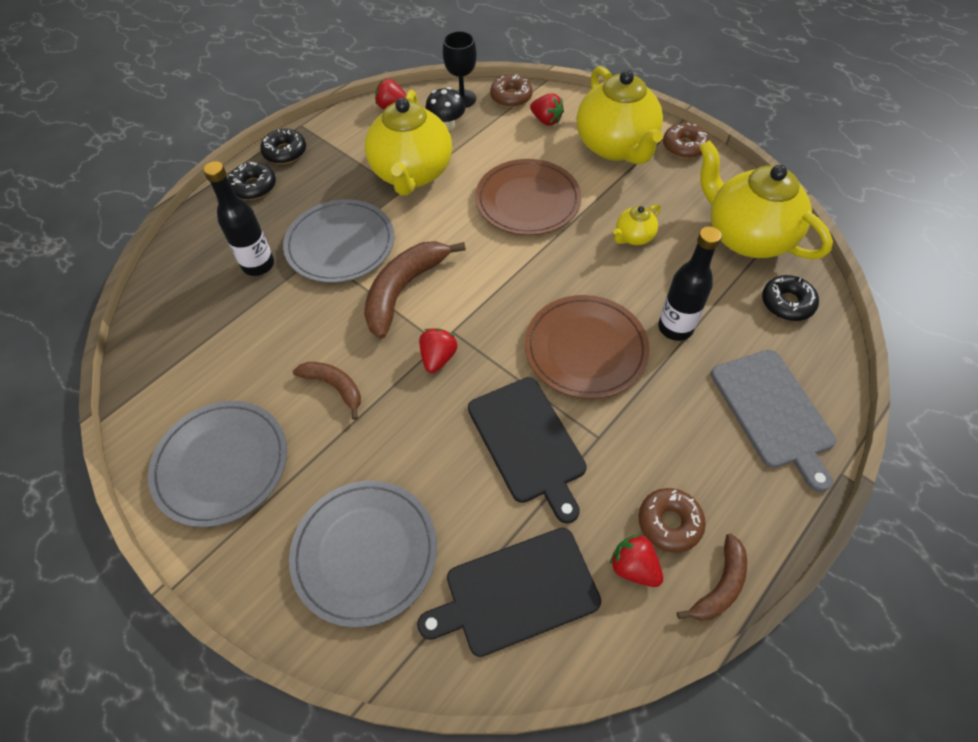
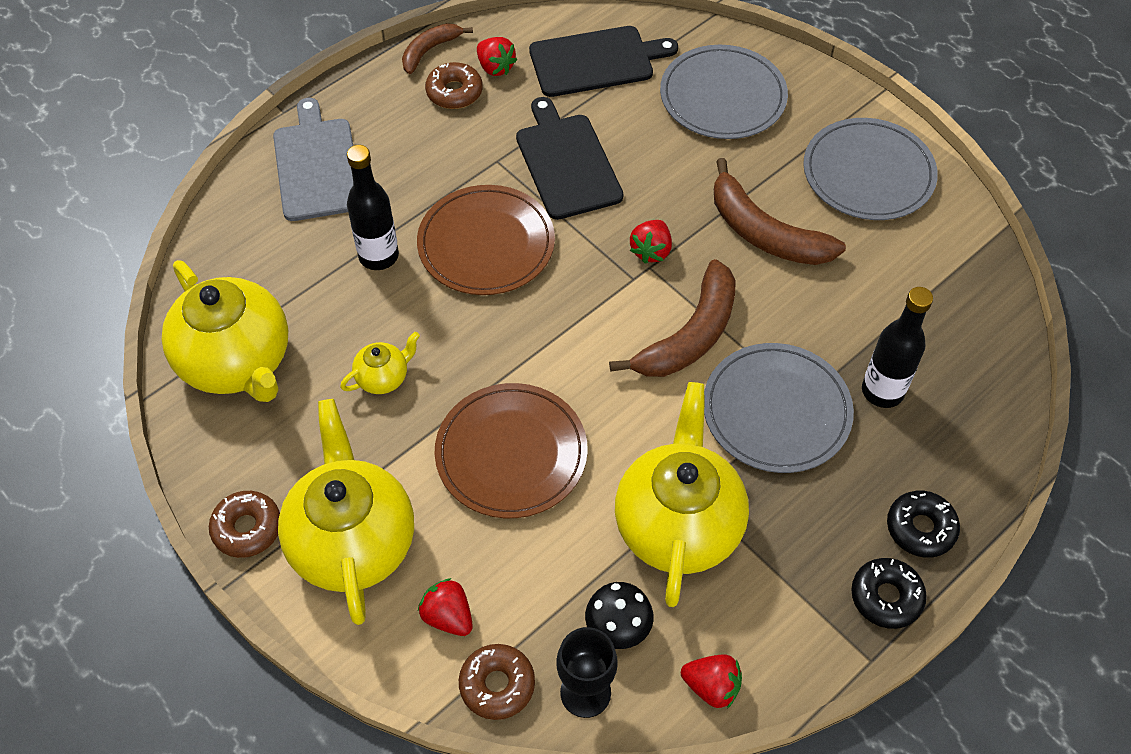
camera: 175 degrees left, 0 degrees up
brown banana [293,362,361,420] -> brown banana [714,158,846,265], size x1.71
black donut [762,275,819,321] -> none

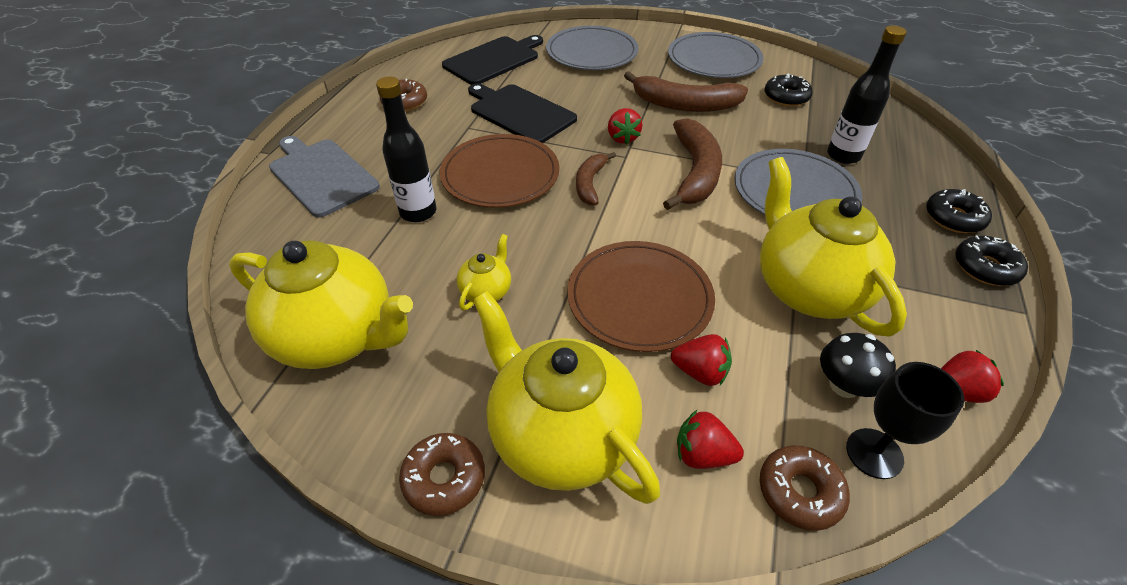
camera: 30 degrees left, 10 degrees down
brown banana [402,23,473,74] -> brown banana moved to [576,152,616,205]
red strawberry [477,37,517,76] -> red strawberry moved to [671,334,732,386]
none -> black donut [764,73,813,107]

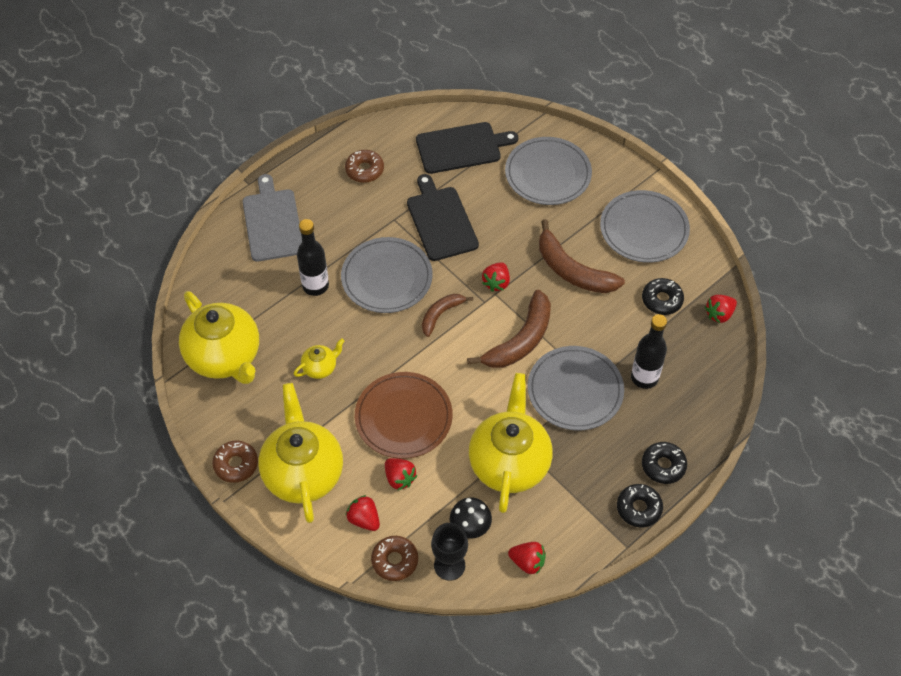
camera: 30 degrees right, 10 degrees up
brown plate [440,134,560,208] -> grey plate [341,237,433,313]
none -> red strawberry [705,295,737,323]

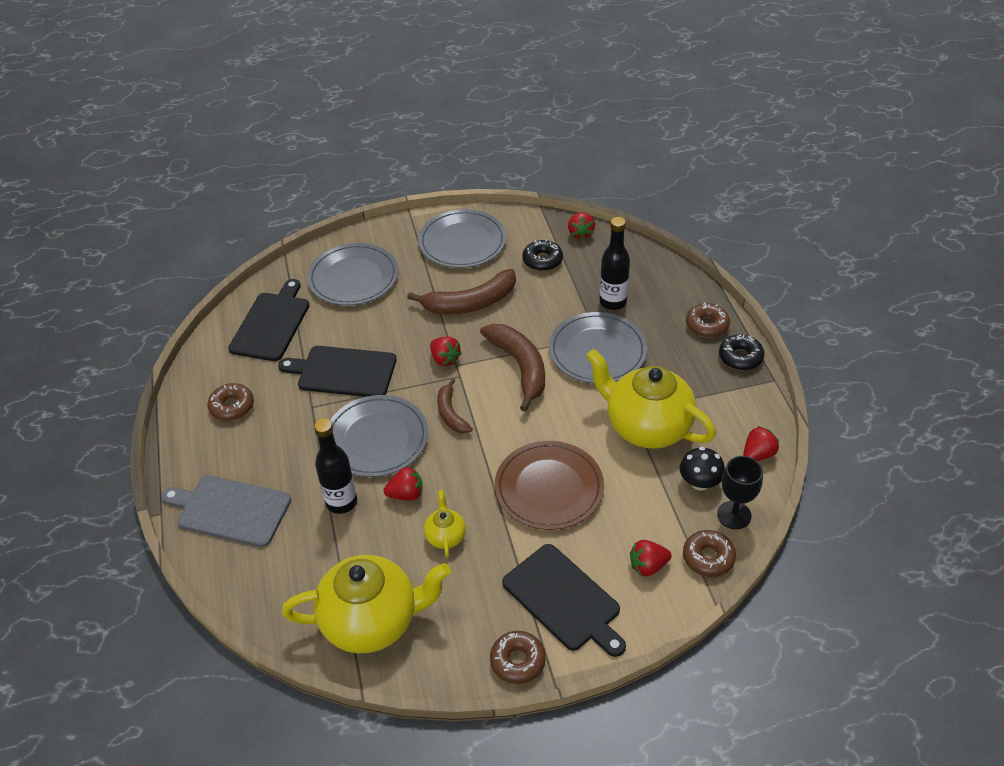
camera: 60 degrees left, 10 degrees down
yellow teapot [258,383,343,523] -> black cutting board [502,544,626,657]
red strawberry [385,458,417,491] -> red strawberry moved to [384,466,423,501]
black donut [642,442,687,484] -> brown donut [686,303,730,338]

